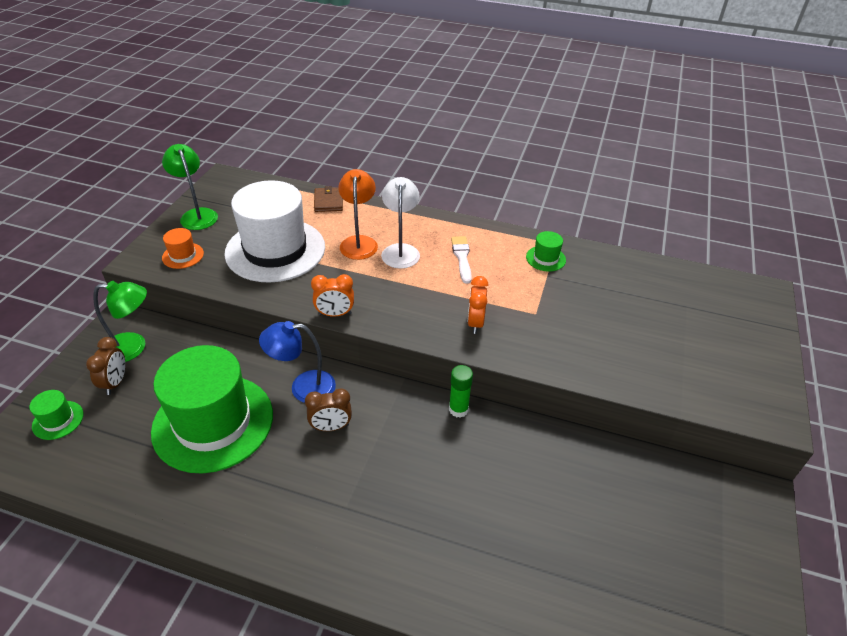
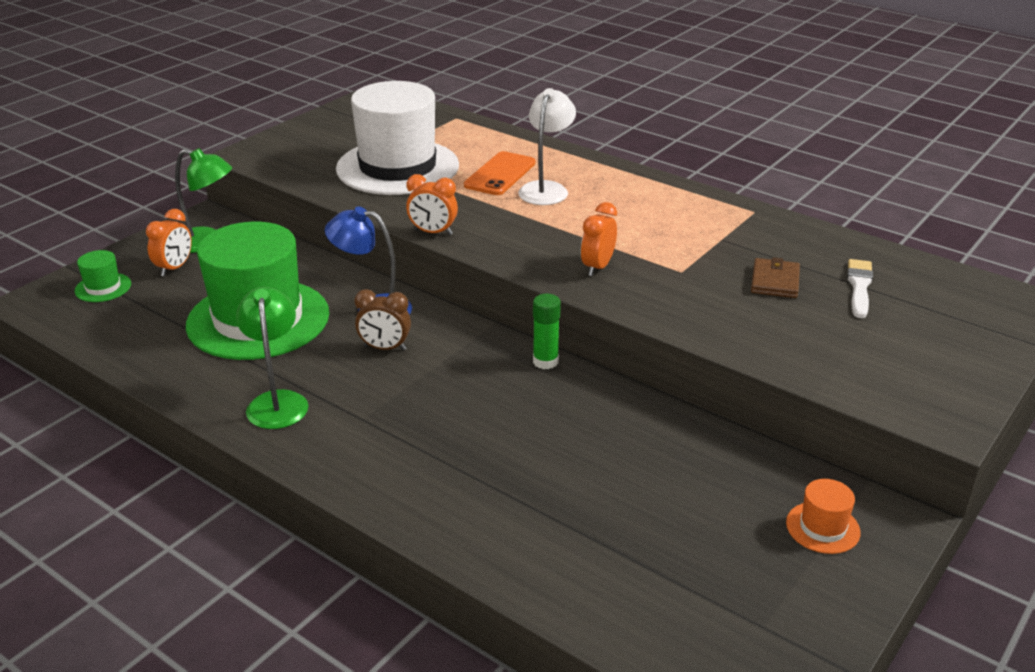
camera: 20 degrees right, 10 degrees down
brown clock [86,337,125,395] -> orange clock [146,209,192,277]
green lamp [162,144,218,230] -> green lamp moved to [236,287,309,429]
orange hat [162,228,204,269] -> orange hat moved to [786,479,861,554]
brown wallet [314,186,343,212] -> brown wallet moved to [751,257,800,298]
orange lamp [338,169,378,260] -> orange phone [464,151,536,195]
white brush [451,236,472,284] -> white brush moved to [847,259,873,318]
green hat [526,231,566,271] -> none

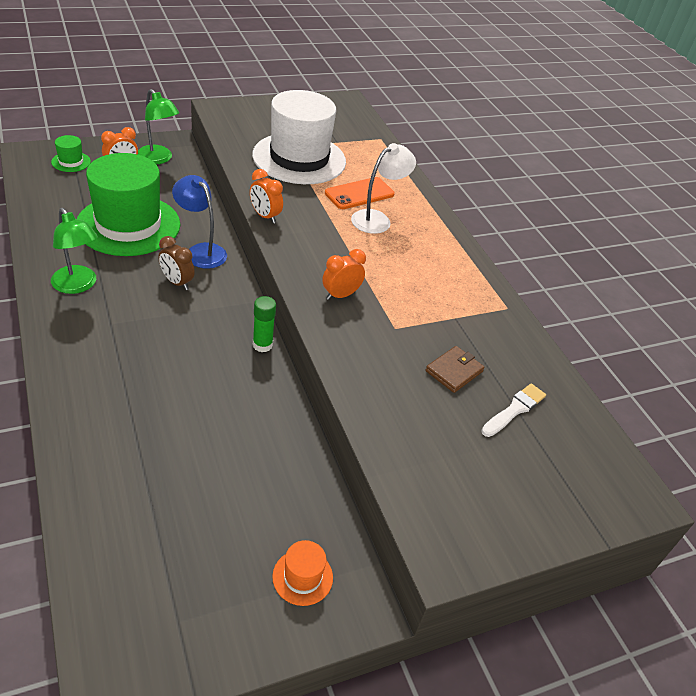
camera: 25 degrees right, 10 degrees up
green lamp [236,287,309,429] -> green lamp turned 120 degrees clockwise [51,208,98,294]

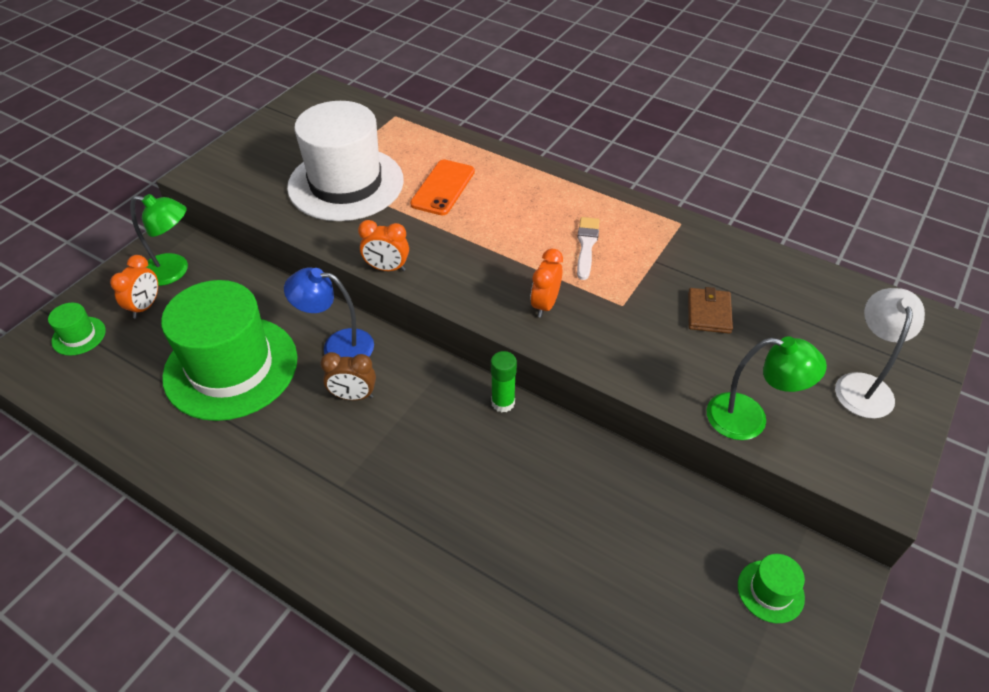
camera: 30 degrees left, 5 degrees up
green lamp [51,208,98,294] -> green lamp moved to [707,336,827,440]
orange hat [272,540,333,606] -> green hat [738,554,805,623]
white lamp [351,143,416,234] -> white lamp moved to [835,288,925,418]
white brush [481,383,546,437] -> white brush moved to [577,217,600,280]

